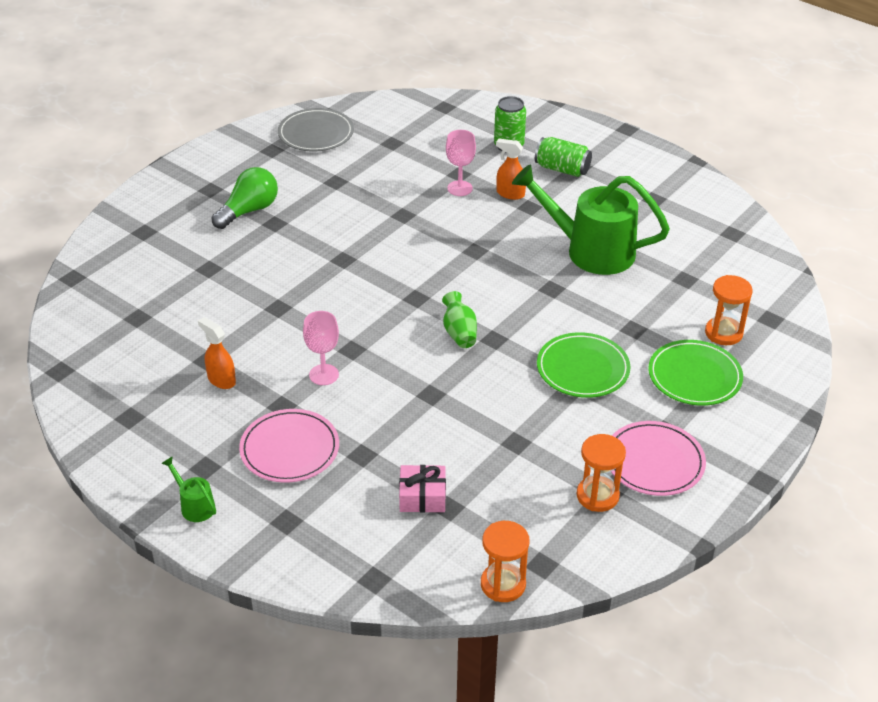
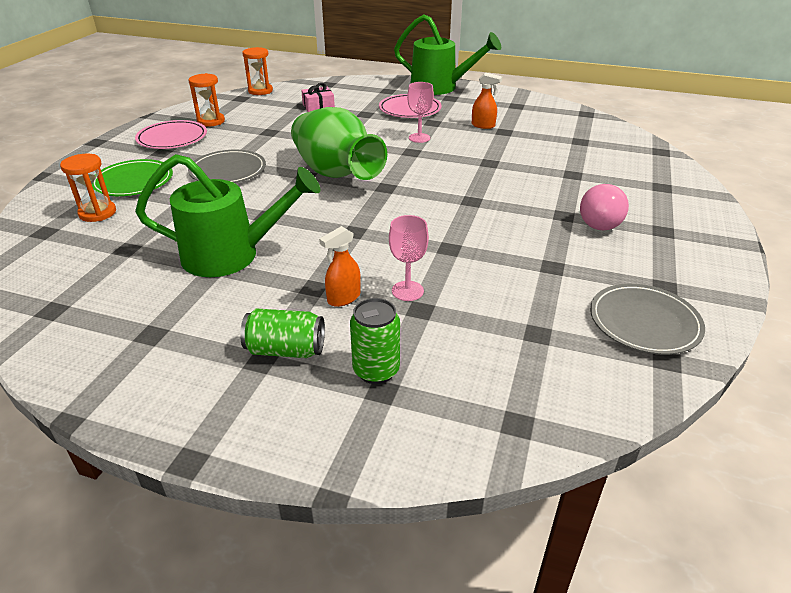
camera: 160 degrees right, 5 degrees down
green watering can [161,456,216,522] -> green watering can [394,14,501,95], size x2.41
green light bulb [211,167,278,229] -> pink light bulb [580,184,629,230]
green vase [442,291,477,348] -> green vase [291,107,387,180], size x2.39
orange spray bottle [496,138,526,200] -> orange spray bottle turned 135 degrees clockwise [319,226,361,307]
green plate [537,332,631,398] -> grey plate [188,150,266,183]

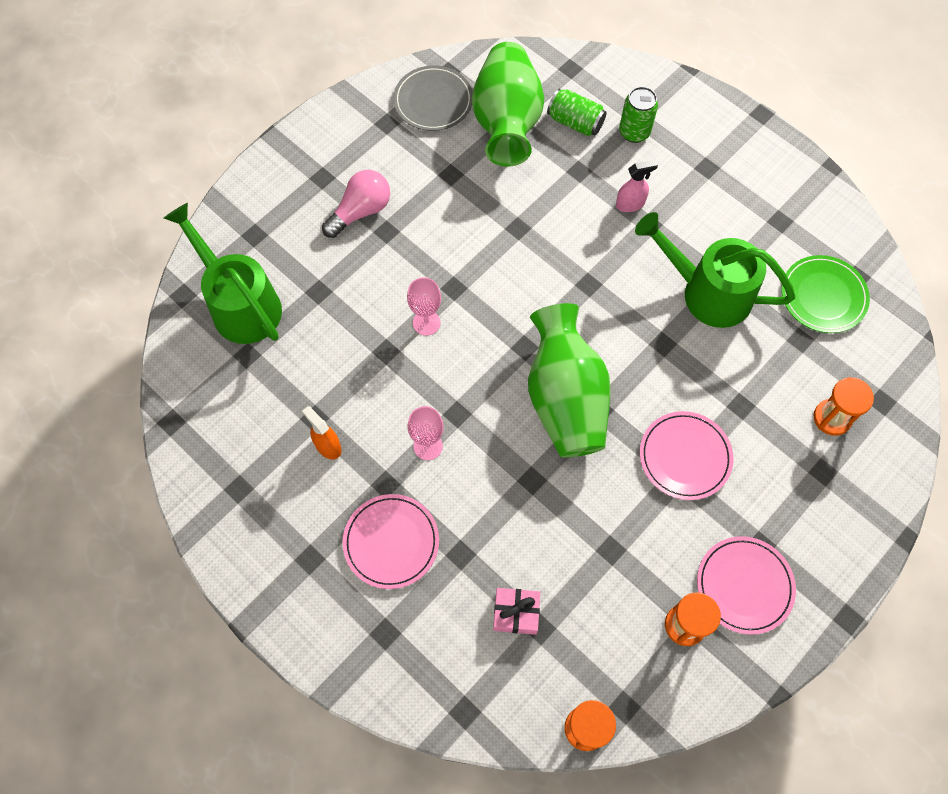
camera: 155 degrees left, 30 degrees up
green plate [92,159,173,196] -> green plate moved to [781,255,870,333]
grey plate [188,150,266,183] -> pink plate [640,411,733,500]
green can [240,309,325,358] -> green can moved to [547,89,607,136]
orange spray bottle [319,226,361,307] -> pink spray bottle [616,160,658,212]
pink goblet [389,215,429,301] -> pink goblet moved to [407,277,441,336]
green watering can [394,14,501,95] -> green watering can moved to [164,203,282,344]
none -> green vase [472,42,544,167]

